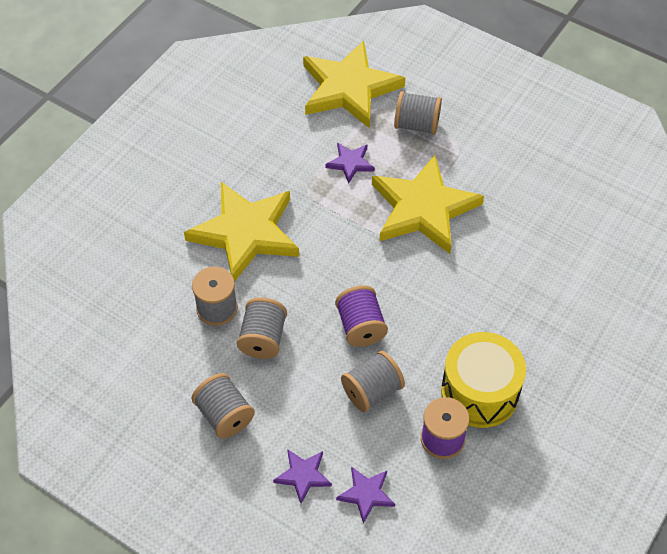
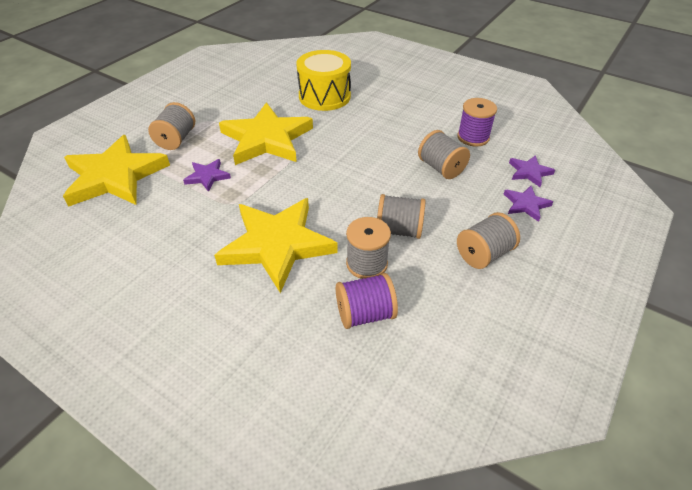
camera: 90 degrees left, 10 degrees down
purple spool [335,285,388,347] -> purple spool moved to [336,273,398,329]
yellow drum [441,332,526,428] -> yellow drum moved to [296,50,351,111]

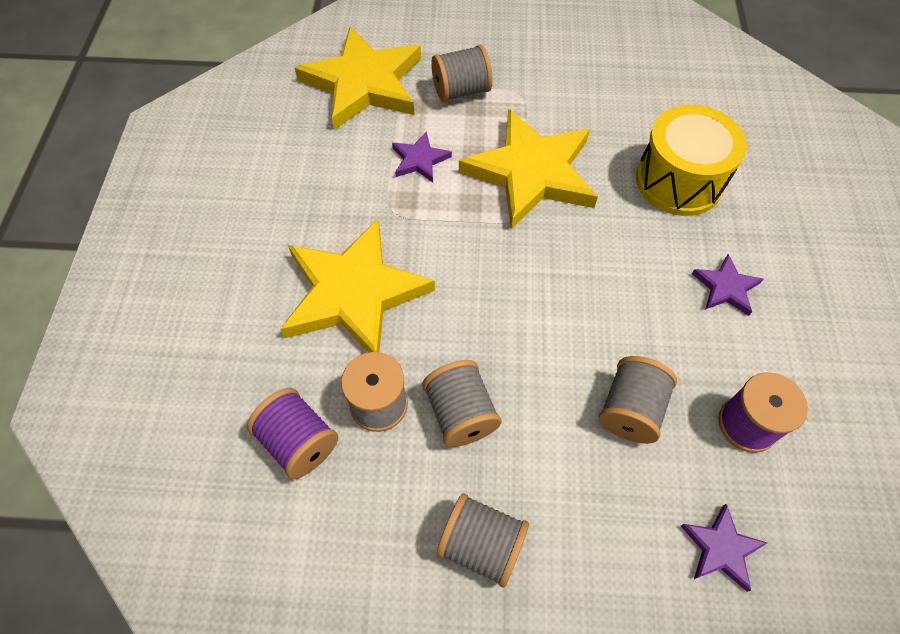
camera: 60 degrees right, 15 degrees up
purple star [504,186,553,222] -> purple star moved to [692,254,763,316]

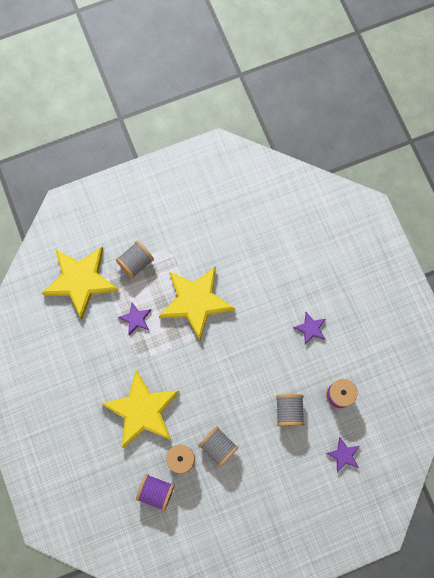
camera: 25 degrees left, 15 degrees up
grey spool [437,493,529,587] -> none
yellow drum [636,105,747,216] -> none

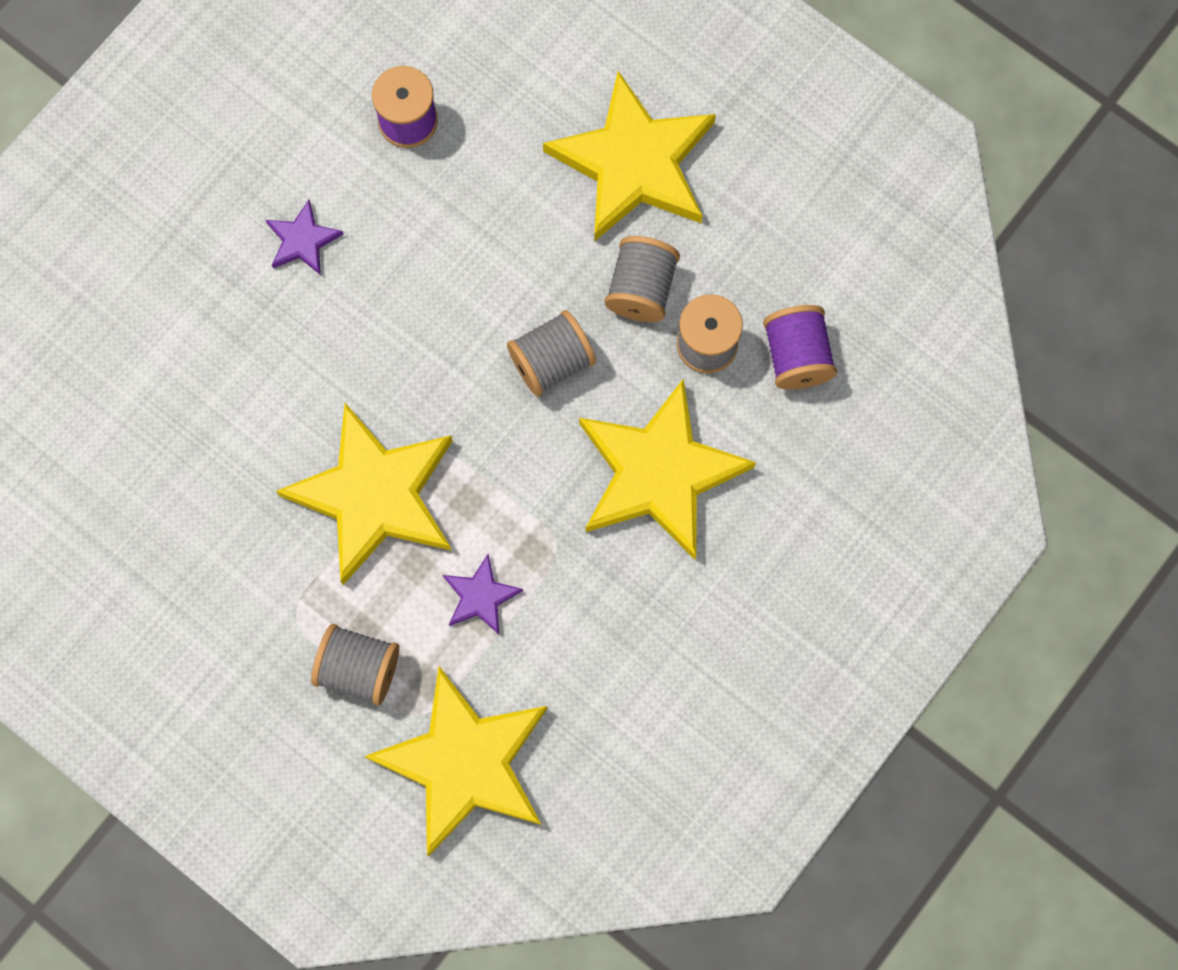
camera: 120 degrees left, 0 degrees up
grey spool [276,394,304,427] -> grey spool moved to [507,310,596,396]
purple star [325,437,360,473] -> none
none -> yellow star [543,71,716,242]

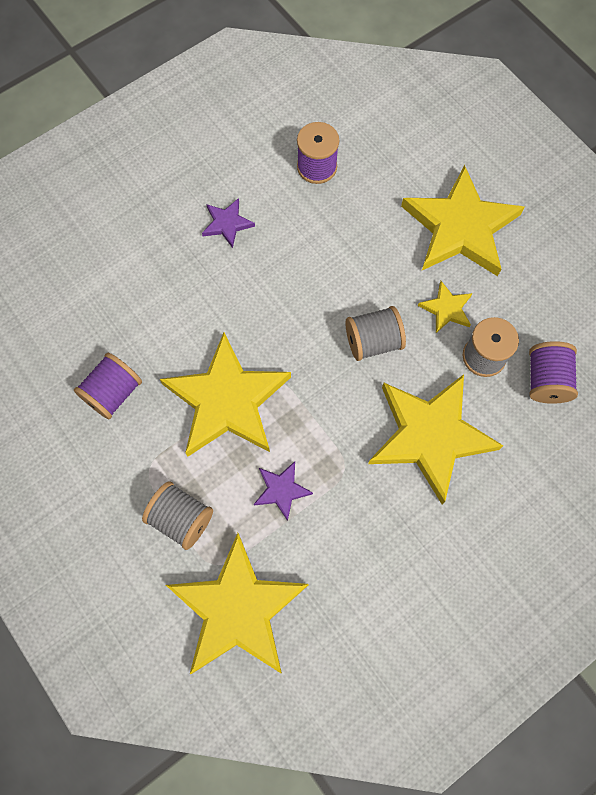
camera: 15 degrees right, 5 degrees down
grey spool [605,236,680,322] -> yellow star [418,281,473,333]
none -> purple spool [74,353,142,419]

